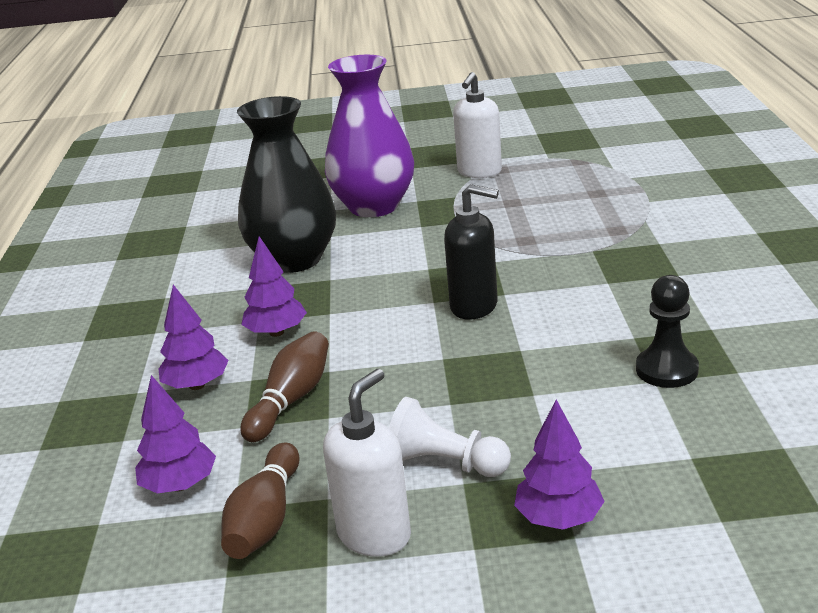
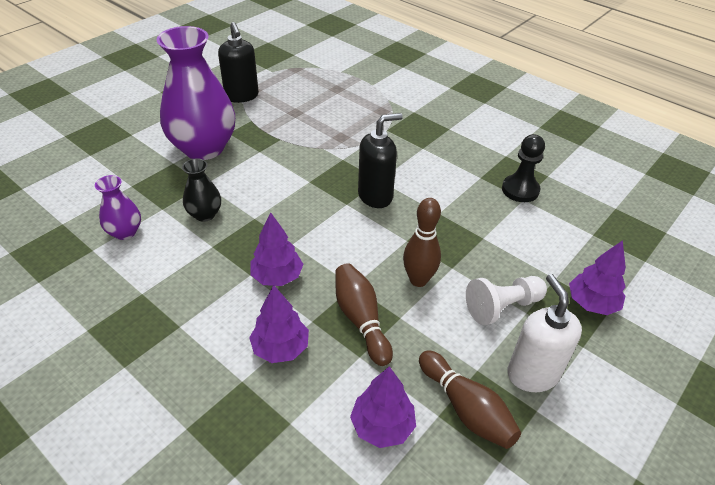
camera: 50 degrees left, 15 degrees up
black vase [237,96,336,273] -> black vase [182,158,221,222], size x0.46
white soap dispenser [453,72,502,178] -> black soap dispenser [218,22,259,103]
none -> purple vase [95,175,141,240]
none -> brown bowling pin [403,198,441,287]

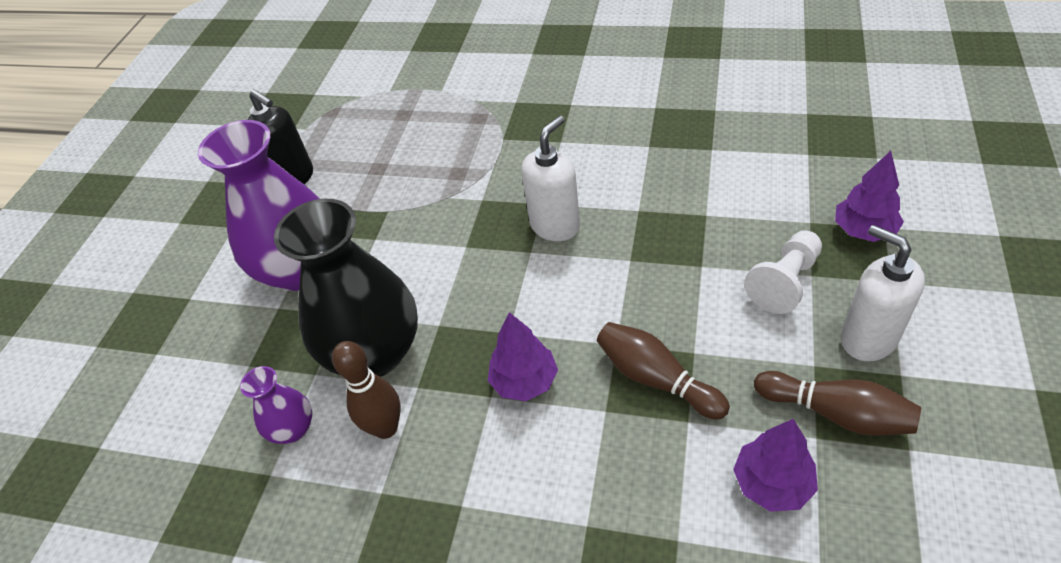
camera: 20 degrees left, 5 degrees up
black vase [182,158,221,222] -> black vase [274,199,418,377], size x2.16
purple tree [249,285,309,363] -> none
black soap dispenser [358,113,403,208] -> white soap dispenser [521,116,580,241]
brown bowling pin [403,198,441,287] -> brown bowling pin moved to [332,341,401,439]
black pawn [502,134,545,202] -> none

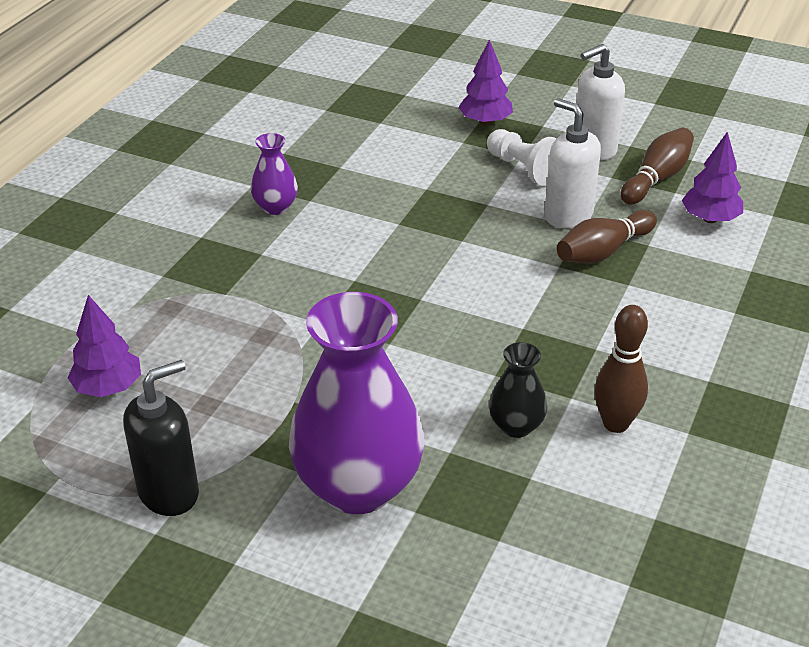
camera: 85 degrees left, 10 degrees down
purple vase [240,366,312,444] -> purple vase moved to [251,133,298,215]
black vase [274,199,418,377] -> black vase [489,342,547,438], size x0.46
purple tree [488,312,558,401] -> purple tree moved to [67,295,141,397]
white soap dispenser [521,116,580,241] -> white soap dispenser moved to [544,98,601,228]

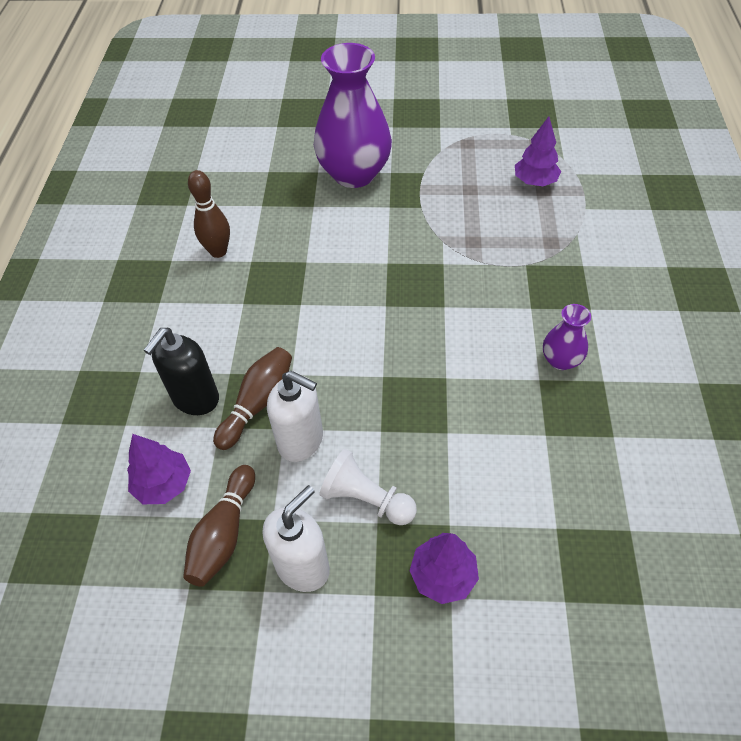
camera: 160 degrees right, 15 degrees up
black soap dispenser [123,360,199,516] -> black soap dispenser moved to [143,328,219,415]
black vase [489,342,547,438] -> none

